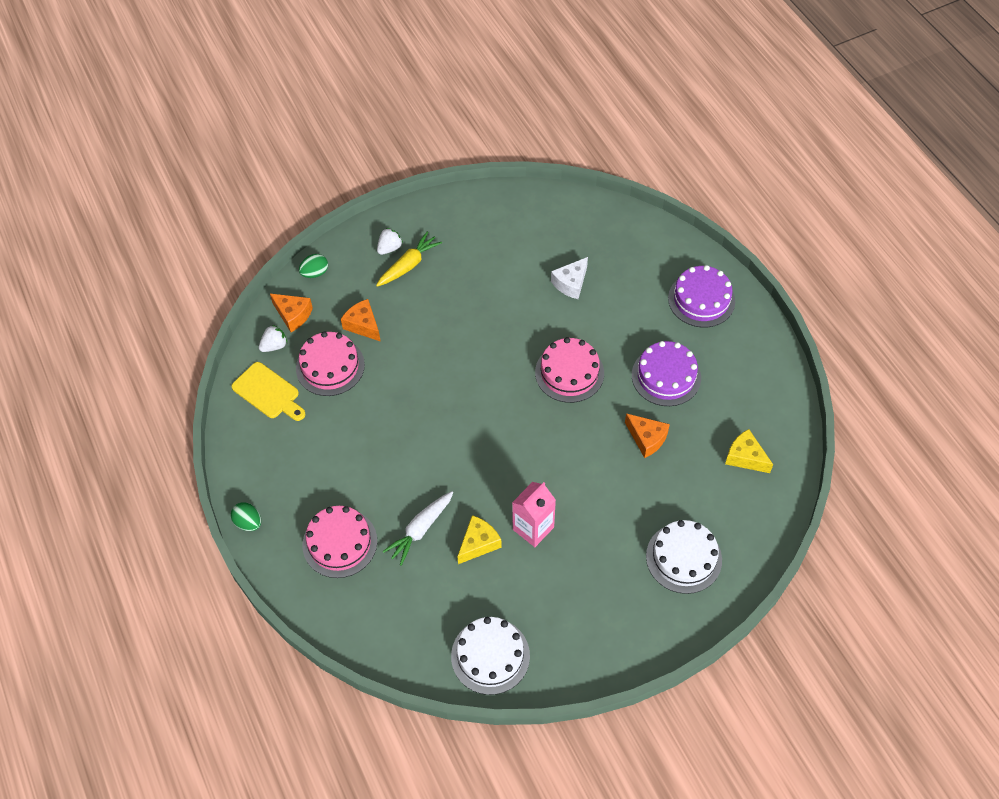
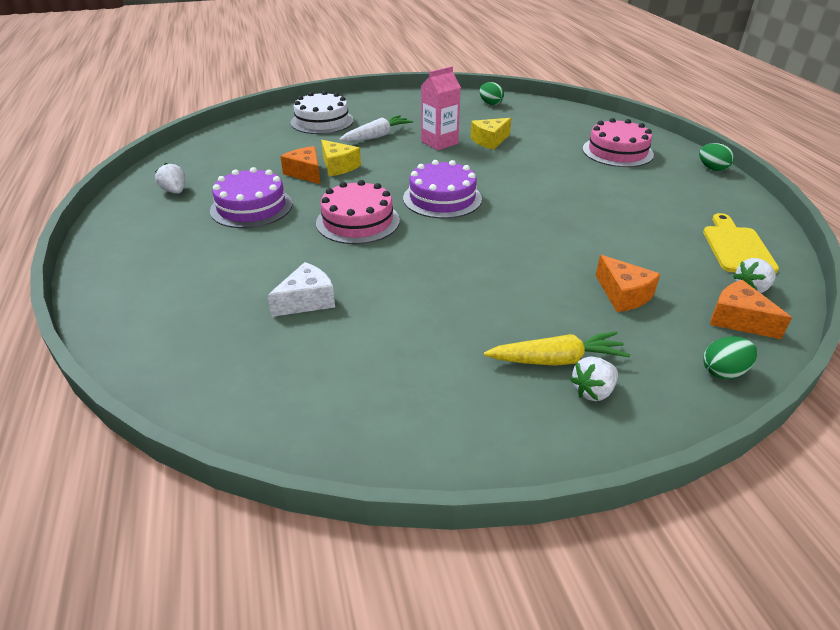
camera: 170 degrees left, 20 degrees down
yellow cutting board [231,362,305,421] -> yellow cutting board turned 45 degrees clockwise [703,213,779,274]
pink cake [296,331,365,396] -> none
yellow carrot [376,231,442,287] -> yellow carrot turned 150 degrees counterclockwise [484,331,630,366]
white carrot [382,491,453,566] -> white carrot moved to [339,115,413,142]
white cake [451,617,530,695] -> green egg [479,82,504,105]
purple cake [668,265,735,327] -> purple cake moved to [403,160,482,218]
yellow cheese [725,429,773,473] -> yellow cheese moved to [321,140,361,176]
none -> white strawberry [155,163,185,194]

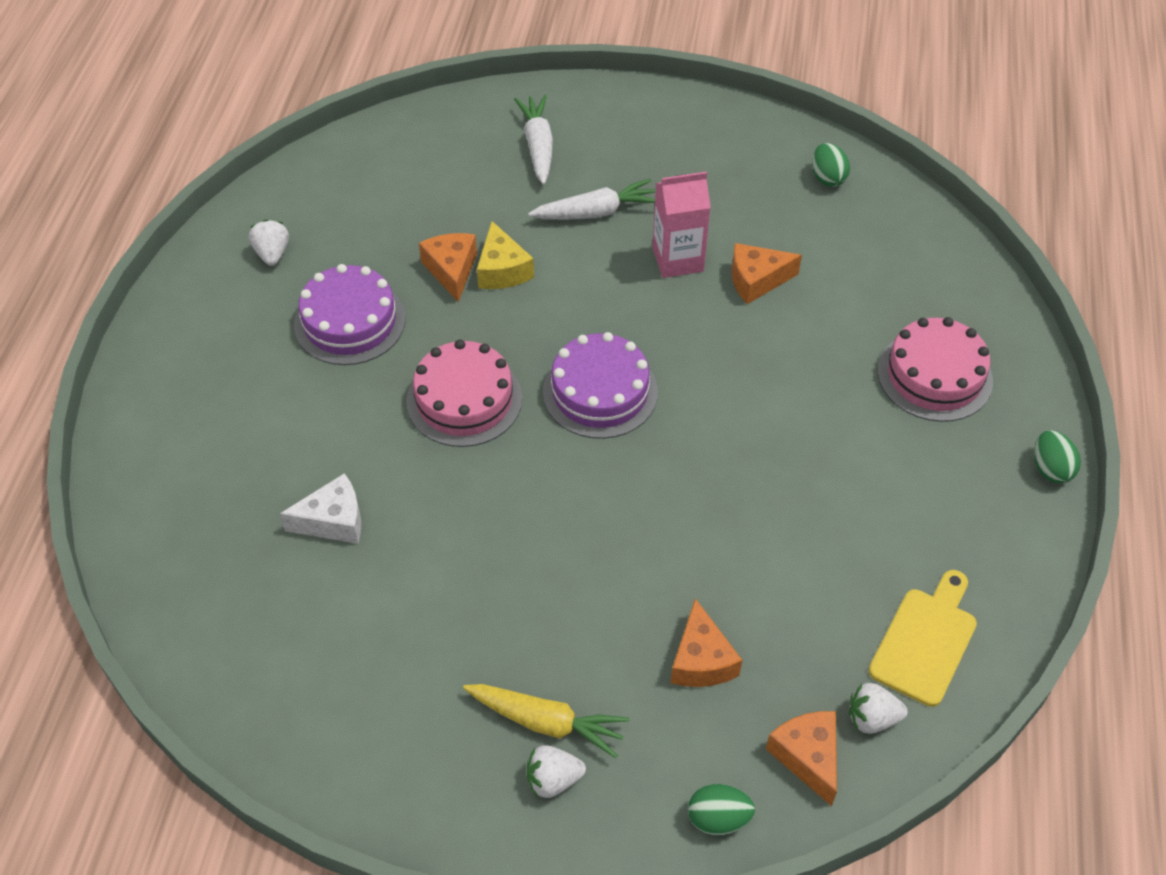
camera: 25 degrees right, 15 degrees up
white cake [291,91,354,134] -> white carrot [514,95,553,185]
yellow cheese [471,118,511,150] -> orange cheese [732,243,802,304]

